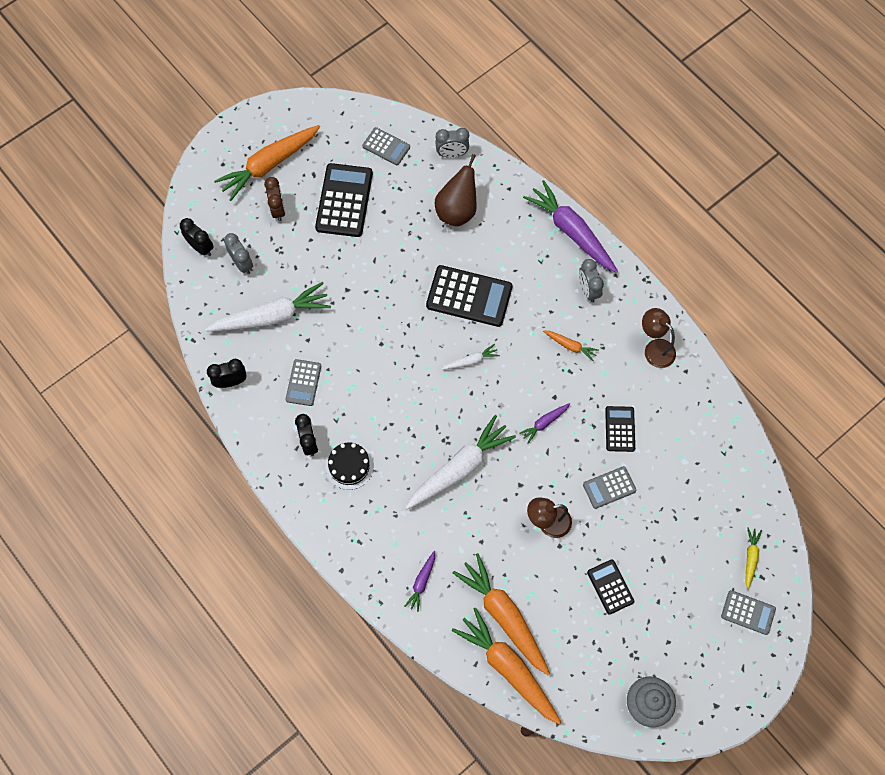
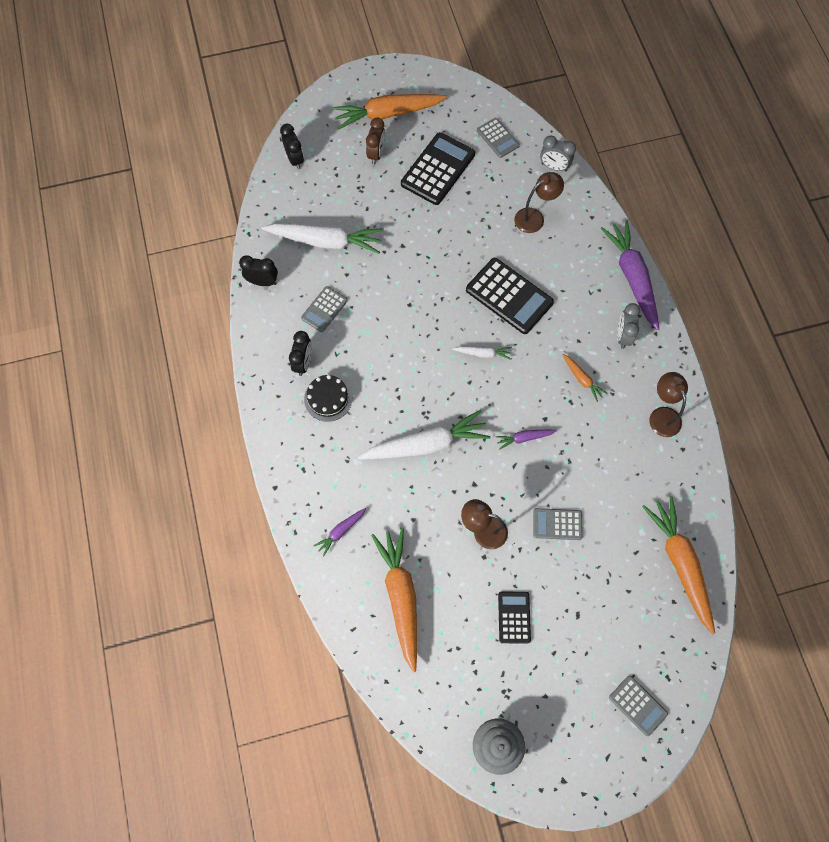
camera: 25 degrees right, 0 degrees up
grey clock [224,233,253,274] -> none
brown pear [435,154,477,226] -> brown lamp [514,172,564,233]
orange carrot [452,608,562,725] -> orange carrot moved to [642,496,715,634]
black calculator [605,406,635,452] -> none
yellow carrot [745,527,762,590] -> none

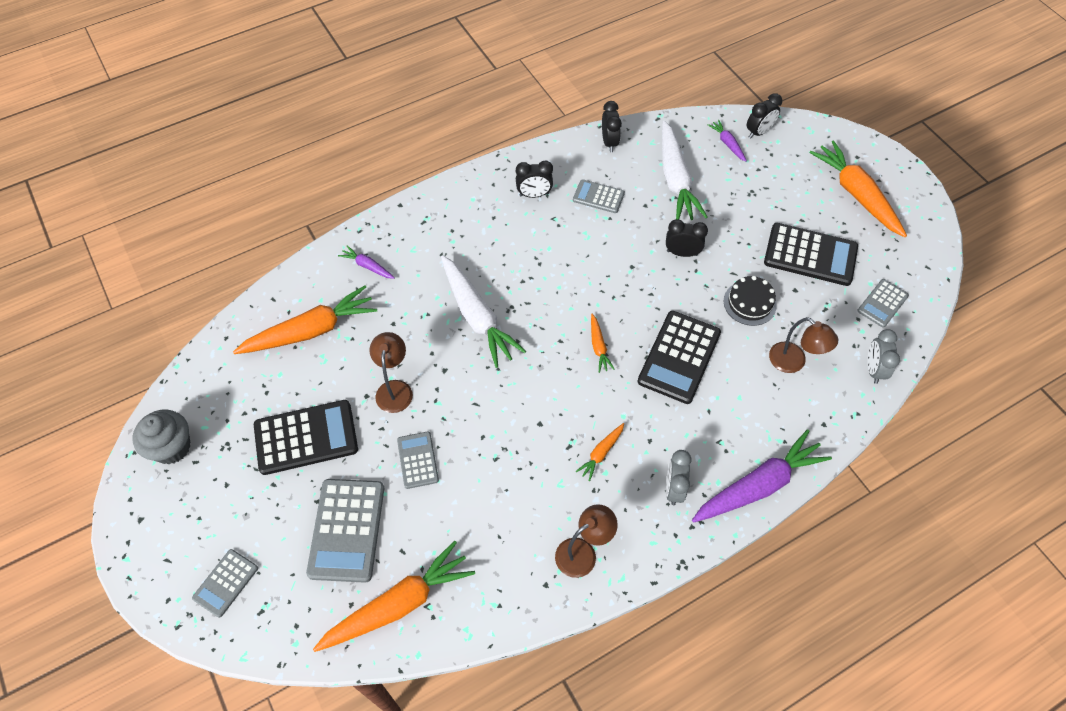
camera: 75 degrees right, 10 degrees down
black cake [304,375,352,422] -> black cake moved to [724,276,777,326]
brown clock [366,118,385,165] -> none
white carrot [453,346,512,360] -> orange carrot [591,314,615,373]
purple carrot [496,430,557,450] -> purple carrot moved to [708,120,747,162]
black calculator [498,592,531,644] -> black calculator [254,400,358,475], size x1.77
grey clock [617,303,640,349] -> grey clock turned 75 degrees counterclockwise [666,450,691,505]
none -> grey calculator [306,479,384,583]
none -> black clock [666,219,708,257]

